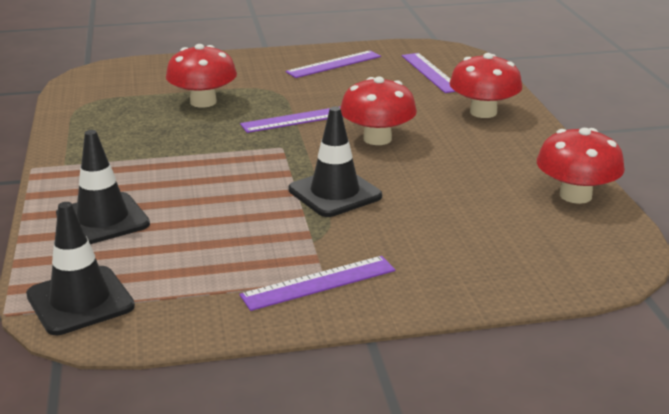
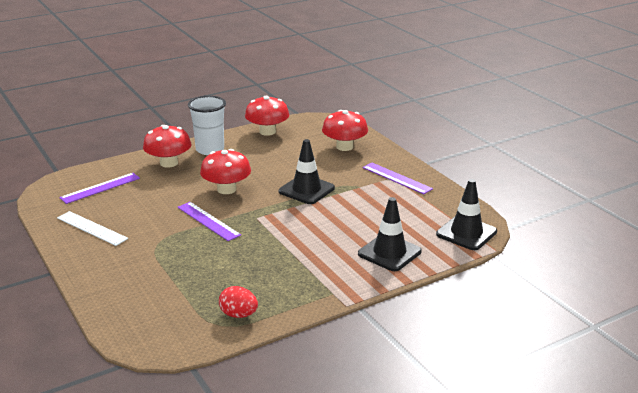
camera: 110 degrees left, 0 degrees up
red mushroom [166,44,237,108] -> red mushroom moved to [322,110,368,151]
purple ruler [285,50,381,78] -> white ruler [57,211,128,246]
none -> white cup [188,96,226,155]
none -> red egg [219,286,258,318]

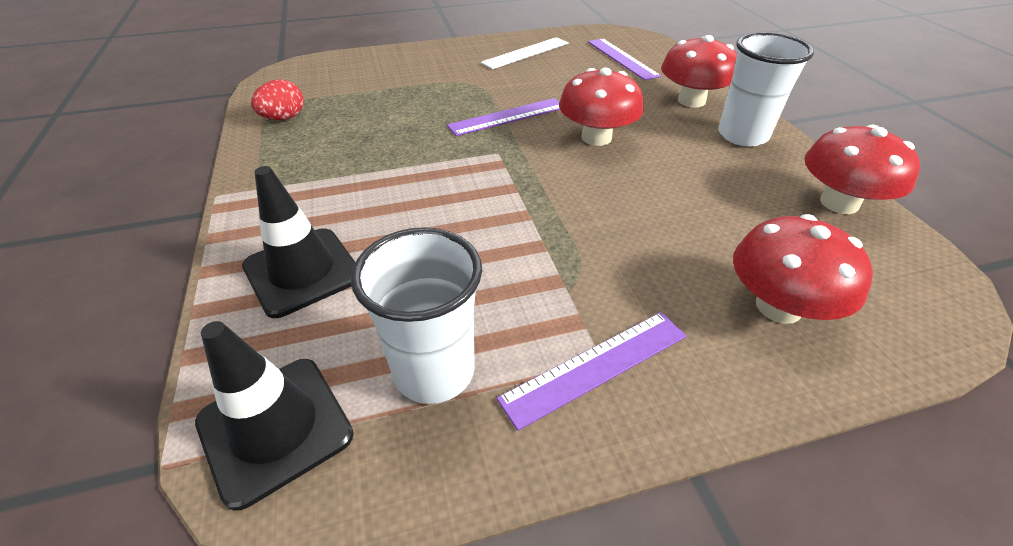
camera: 105 degrees right, 15 degrees up
black traffic cone [279,139,335,204] -> none
none -> white cup [351,227,482,404]

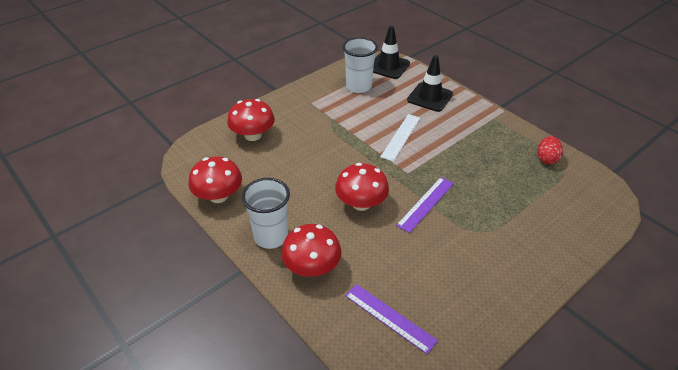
camera: 155 degrees right, 0 degrees up
white ruler [481,37,569,69] -> white ruler moved to [380,114,420,162]
purple ruler [496,312,686,431] -> none

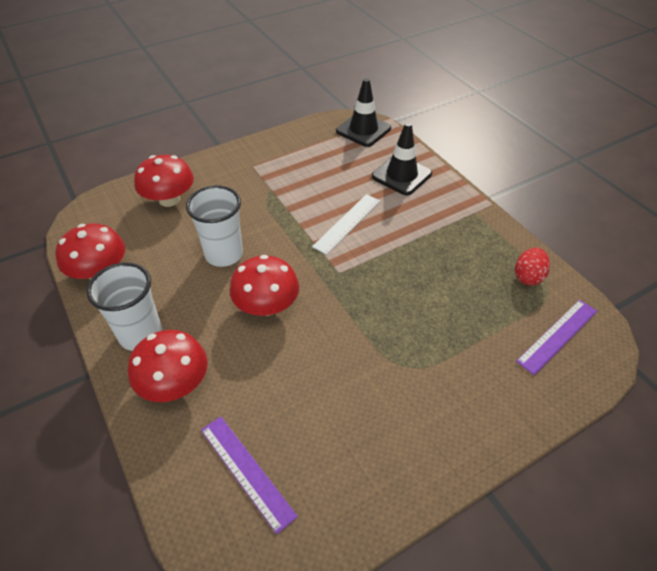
camera: 10 degrees right, 5 degrees up
white cup [342,37,378,93] -> white cup moved to [186,185,243,267]
purple ruler [396,177,454,233] -> purple ruler moved to [516,300,597,375]

